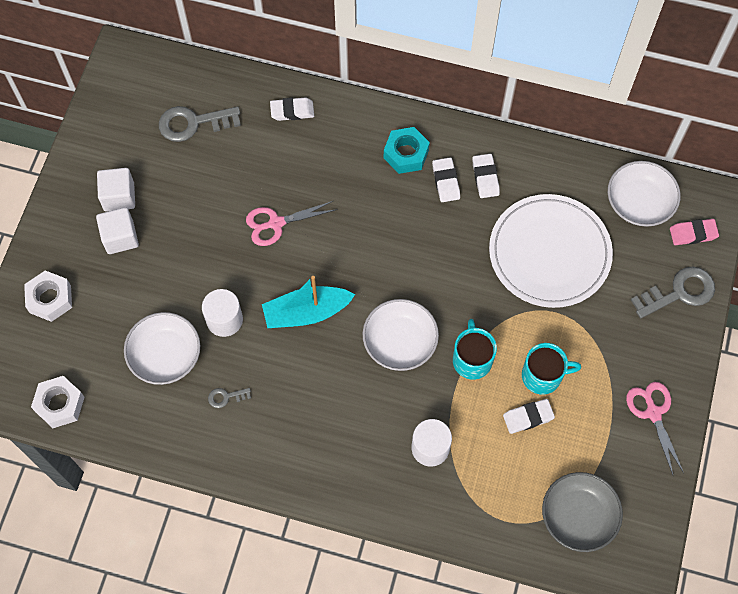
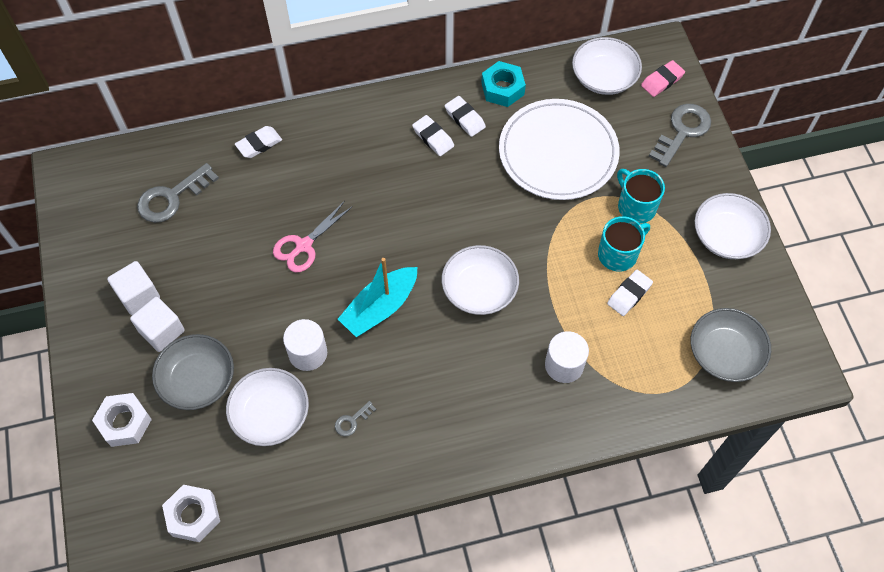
camera: 30 degrees left, 5 degrees down
turquoise nut [384,127,430,174] -> turquoise nut moved to [481,61,526,107]
turquoise mug [453,319,497,380] -> turquoise mug moved to [617,169,665,223]
pink scissors [626,382,684,475] -> white bowl [695,193,771,259]
none -> grey bowl [152,334,234,410]

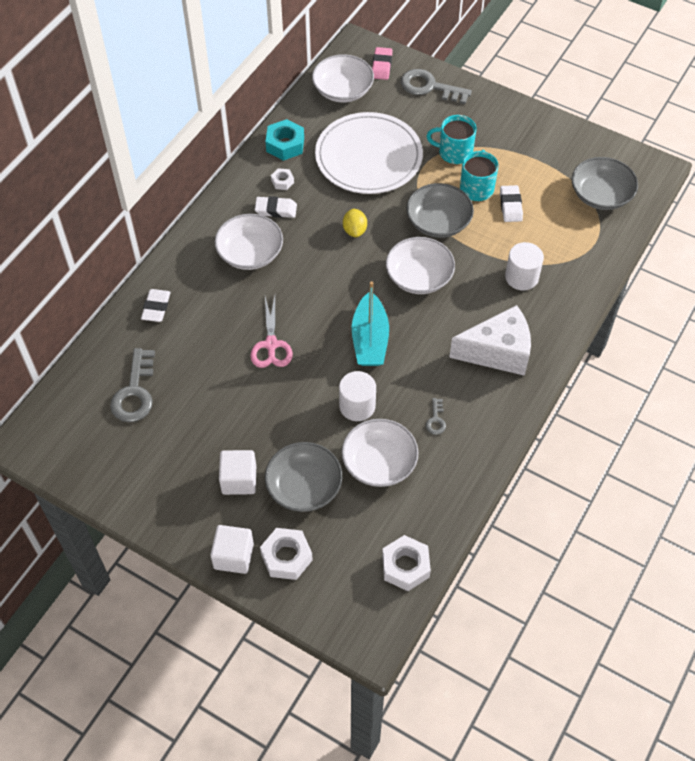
camera: 45 degrees left, 5 degrees down
white cube [107,261,160,315] -> white cube moved to [210,525,254,574]
white eraser [445,96,486,137] -> white nut [271,168,294,190]
grey key [649,104,711,167] -> grey key turned 60 degrees counterclockwise [400,69,472,104]
white bowl [695,193,771,259] -> white bowl moved to [215,214,283,270]
none -> yellow lemon [343,209,367,237]
none -> grey bowl [406,183,474,238]
none -> white cheese [449,305,531,376]

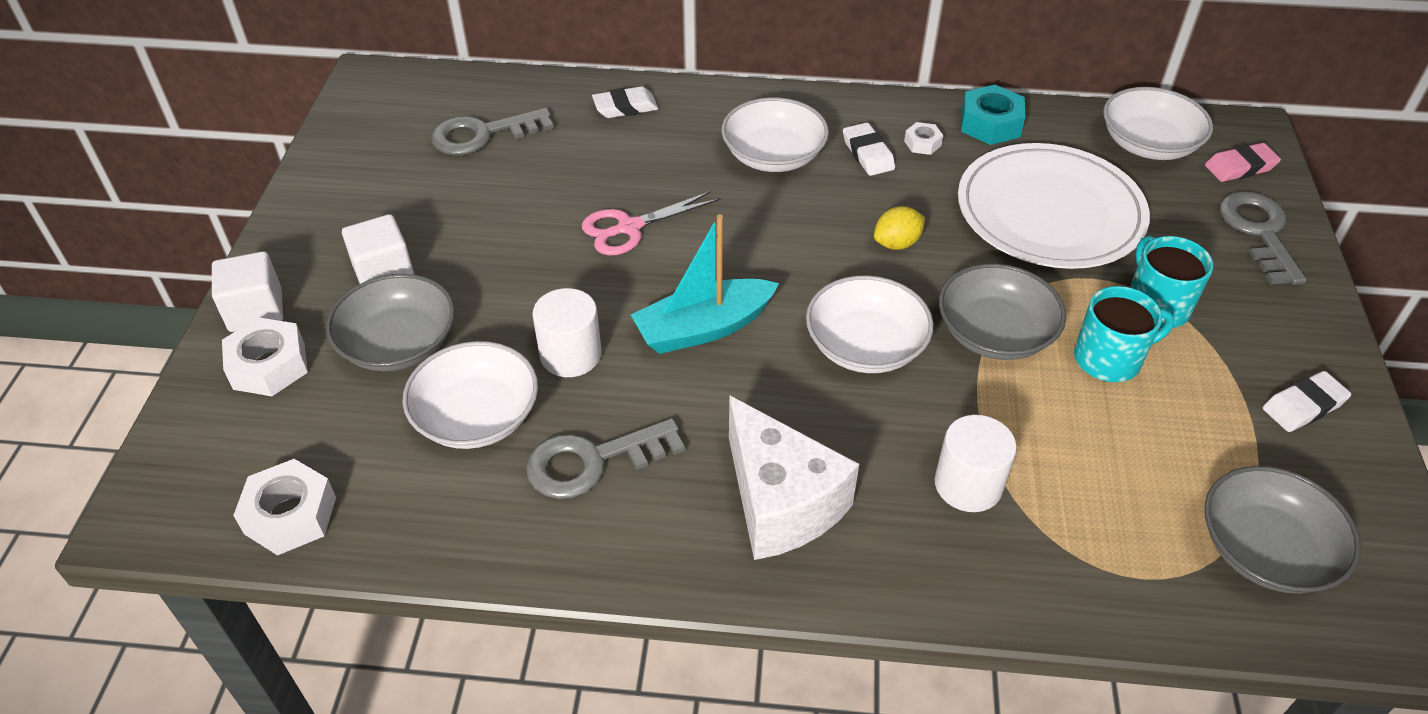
camera: 65 degrees right, 10 degrees down
grey key [426,398,446,435] -> grey key [526,418,685,499], size x2.08
white eraser [500,185,523,222] -> white eraser moved to [1263,371,1351,432]

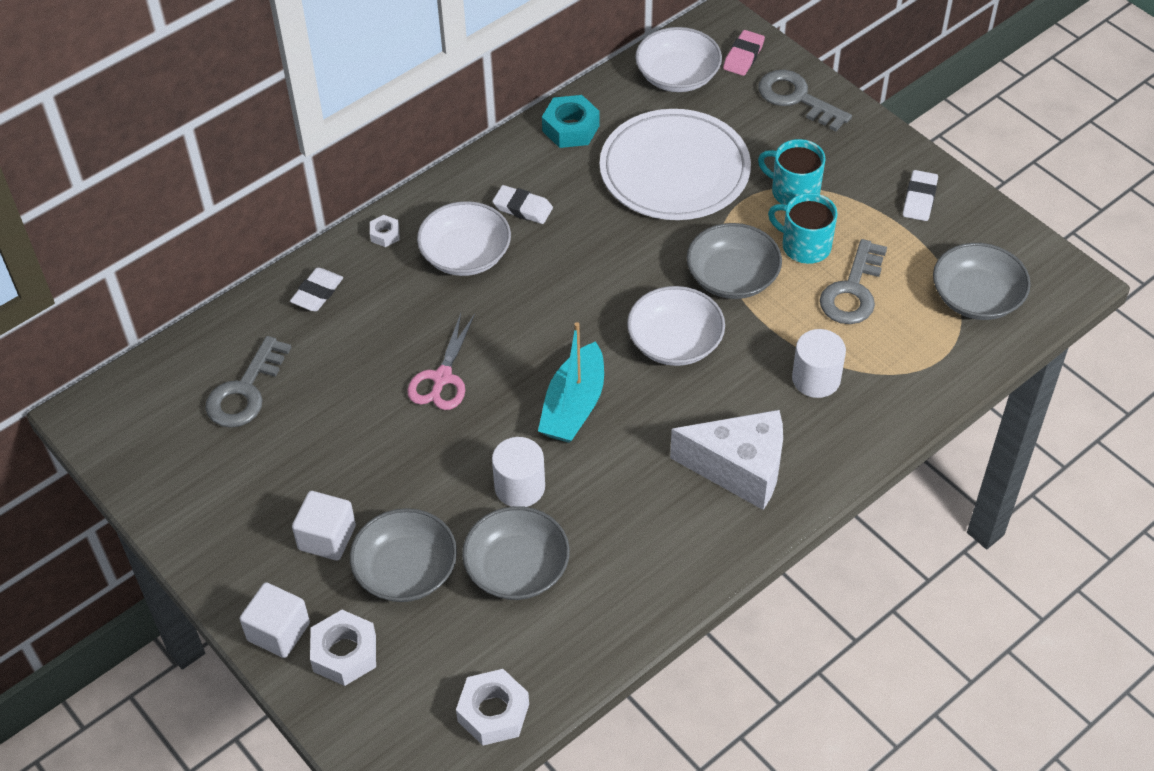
camera: 45 degrees left, 5 degrees up
white bowl [402,341,538,449] -> grey bowl [462,506,570,600]
grey key [526,418,685,499] -> grey key moved to [820,239,887,324]
yellow lemon [874,206,925,250] -> none
white nut [904,122,943,155] -> white nut moved to [370,215,399,247]
turquoise mug [1074,286,1175,382] -> turquoise mug turned 90 degrees counterclockwise [768,193,838,264]

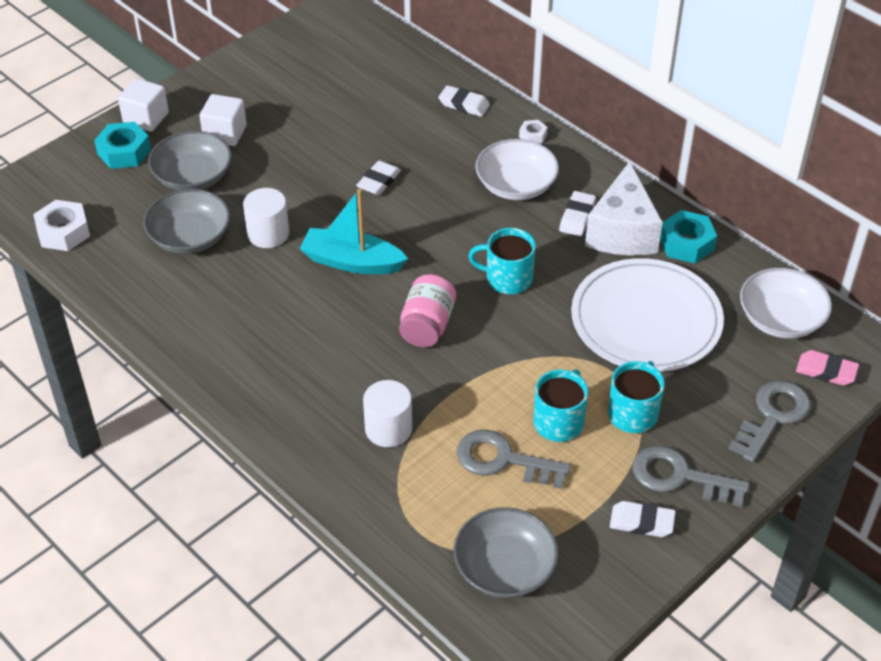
camera: 85 degrees right, 5 degrees down
grey key [205,336,292,428] -> grey key moved to [633,445,749,507]
white nut [310,610,376,686] -> turquoise nut [94,122,151,169]
pink scissors [407,313,475,410] -> white eraser [356,160,401,195]
white bowl [627,286,725,366] -> pink jar [399,274,456,347]
white cheese [670,410,783,510] -> white cheese moved to [585,161,663,255]
grey bowl [687,223,782,299] -> none
none -> turquoise mug [468,228,536,294]

